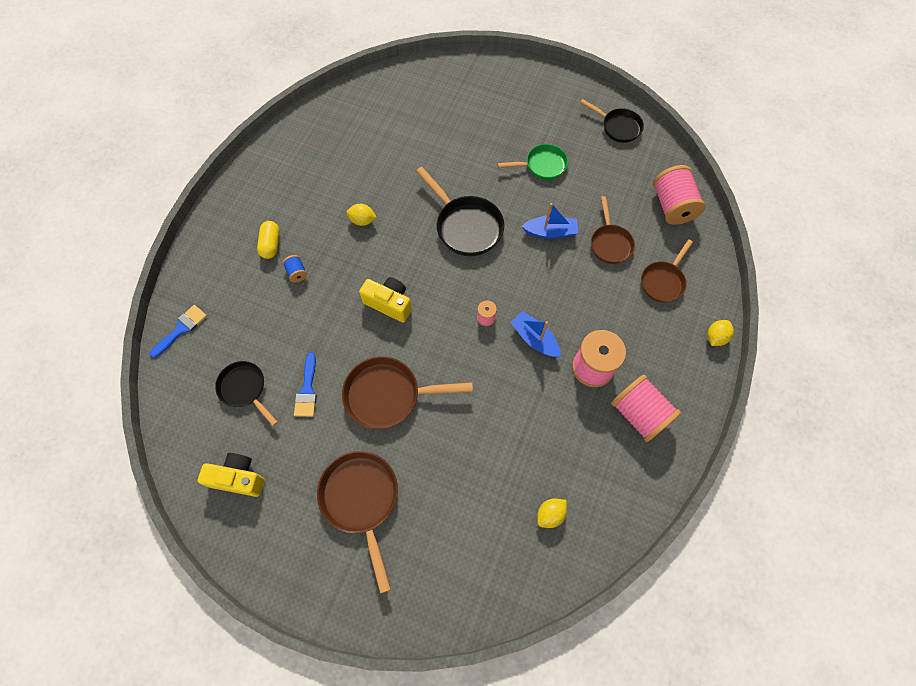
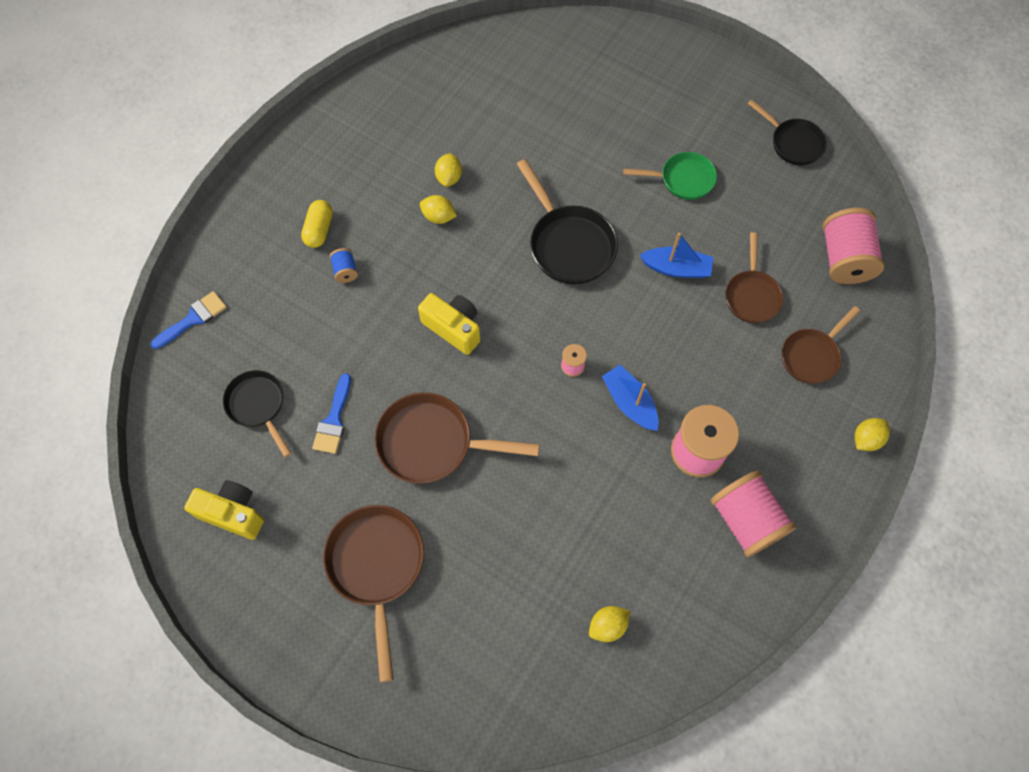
camera: 10 degrees right, 0 degrees up
none -> yellow lemon [435,153,462,187]

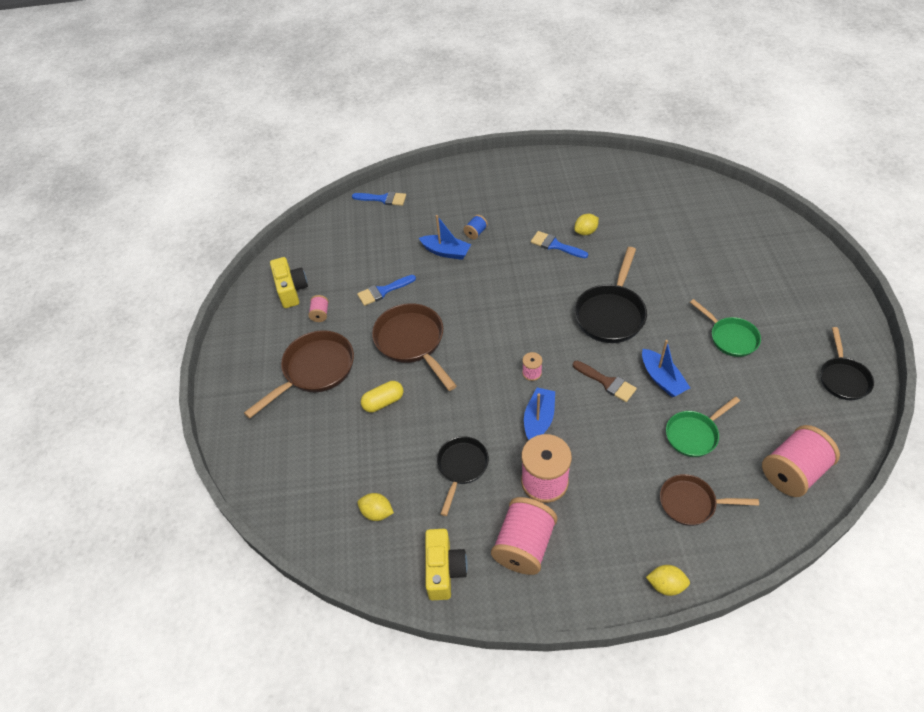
camera: 55 degrees right, 15 degrees down
black pan [223,370,291,457] -> black pan moved to [437,436,489,516]
yellow capsule [301,200,333,248] -> yellow capsule moved to [361,381,403,412]
yellow camera [418,293,481,355] -> yellow camera moved to [425,529,468,600]
yellow lemon [420,195,457,224] -> blue brush [531,231,588,258]
brown pan [725,232,783,323] -> green pan [666,397,740,457]
none -> pink spool [308,295,329,322]
none -> blue boat [419,215,471,260]
none -> brown brush [573,361,637,402]

